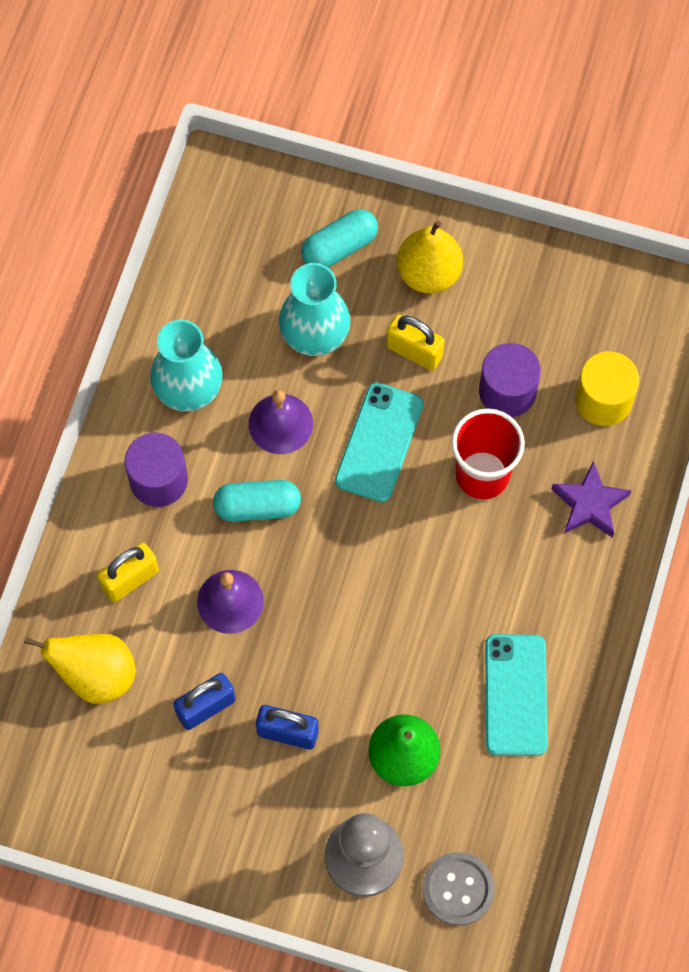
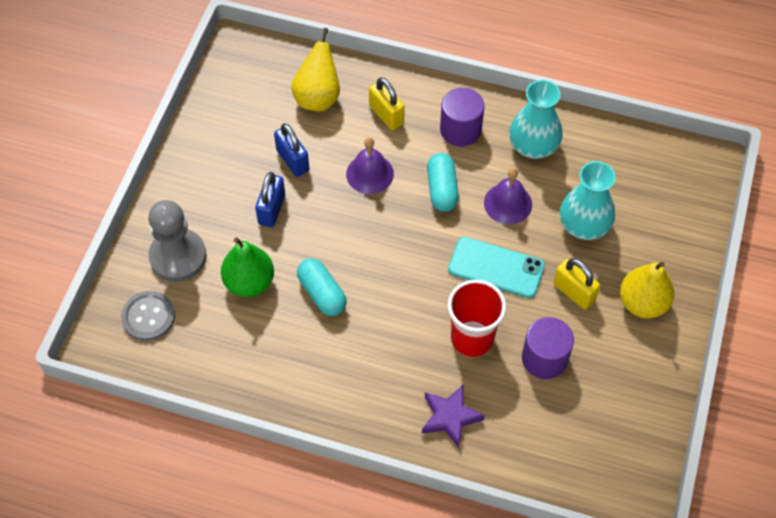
camera: 90 degrees right, 10 degrees down
turquoise capsule [301,209,378,268] -> turquoise capsule moved to [297,258,347,316]
yellow padlock [386,315,445,371] -> yellow padlock turned 75 degrees counterclockwise [553,258,600,310]
turquoise phone [485,634,548,756] -> none
yellow cylinder [575,351,639,426] -> none

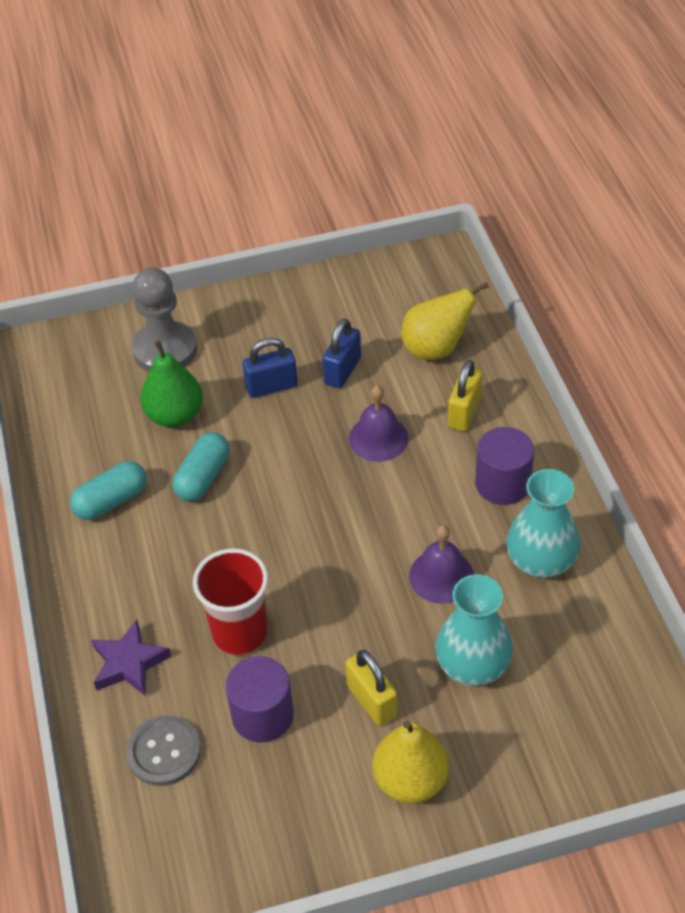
camera: 60 degrees right, 10 degrees down
grey button [121,291,175,341] -> grey button moved to [126,715,201,786]
turquoise capsule [427,153,459,212] -> turquoise capsule moved to [70,461,147,520]
turquoise phone [448,237,545,298] -> none
yellow padlock [553,258,600,310] -> yellow padlock turned 45 degrees counterclockwise [346,650,397,726]

